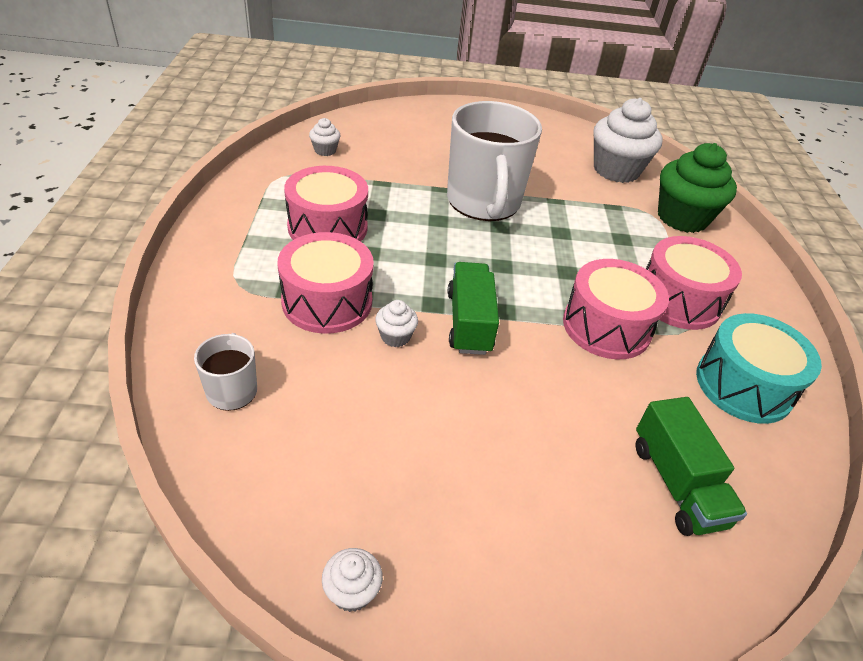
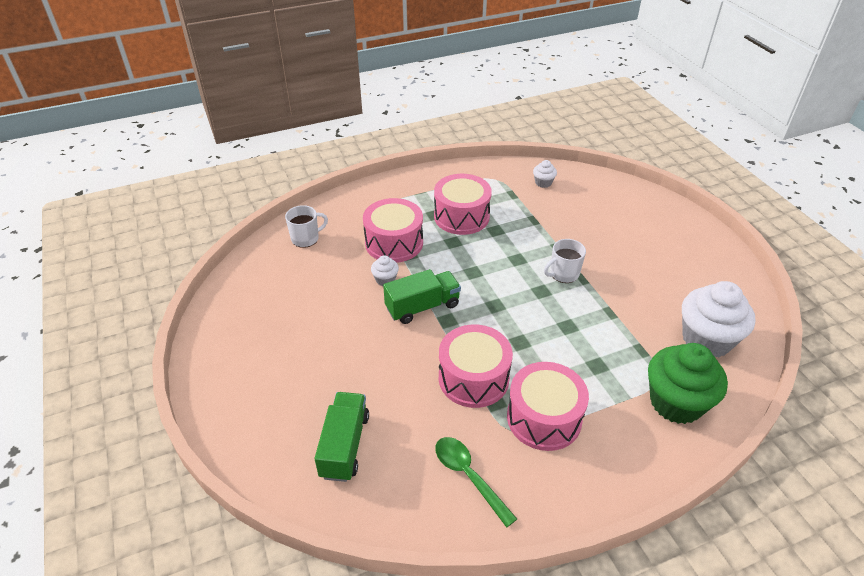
camera: 70 degrees right, 0 degrees up
white cupcake [322,548,383,612] -> none
white mug [447,101,542,221] -> white mug [544,239,586,283], size x0.46
green truck [636,397,747,536] -> green truck turned 135 degrees clockwise [315,392,369,482]
turquoise drum [696,313,822,424] -> green spoon [435,437,517,528]

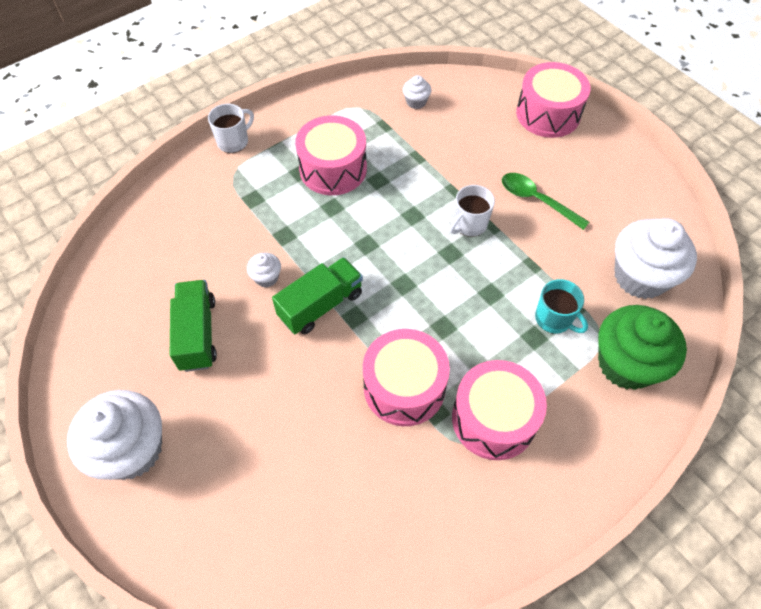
camera: 15 degrees left, 15 degrees up
white mug [285,205,328,248] -> white mug moved to [208,104,254,153]
green truck [315,392,369,482] -> green truck moved to [170,280,217,372]
pink drum [363,198,423,263] -> pink drum moved to [516,62,590,138]
green spoon [435,437,517,528] -> green spoon moved to [502,173,589,230]
none -> white cupcake [67,390,162,480]
none -> turquoise mug [535,279,588,334]

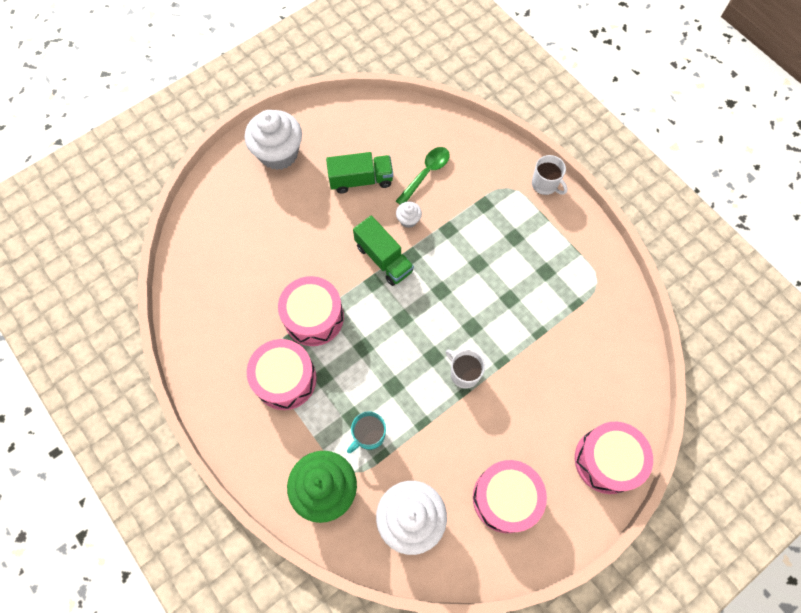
camera: 90 degrees right, 10 degrees up
pink drum [295,115,367,195] -> pink drum moved to [473,460,547,533]
white cupcake [403,75,431,109] -> none
green spoon [502,173,589,230] -> green spoon moved to [396,147,450,204]

